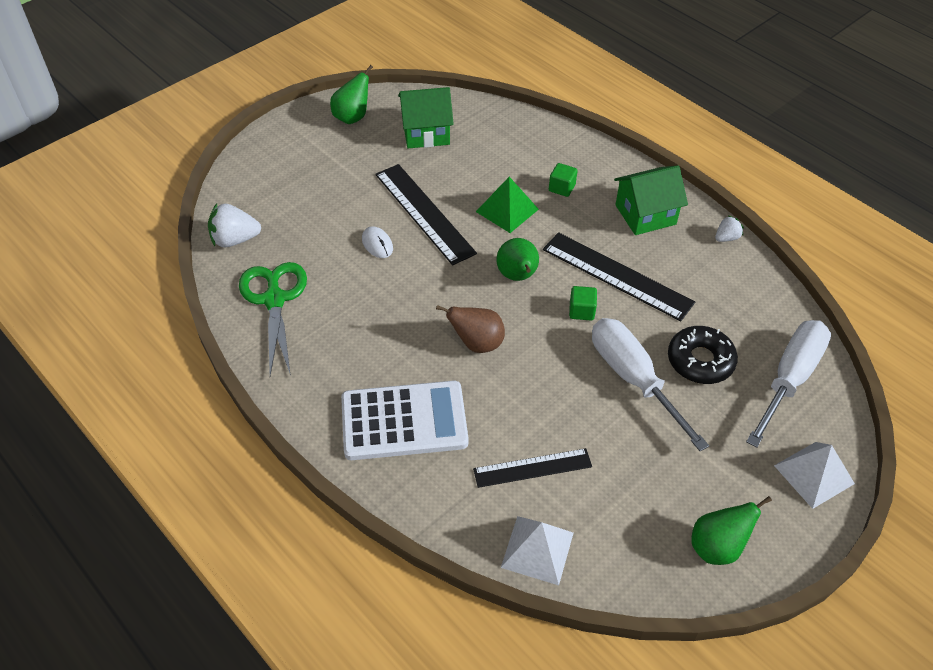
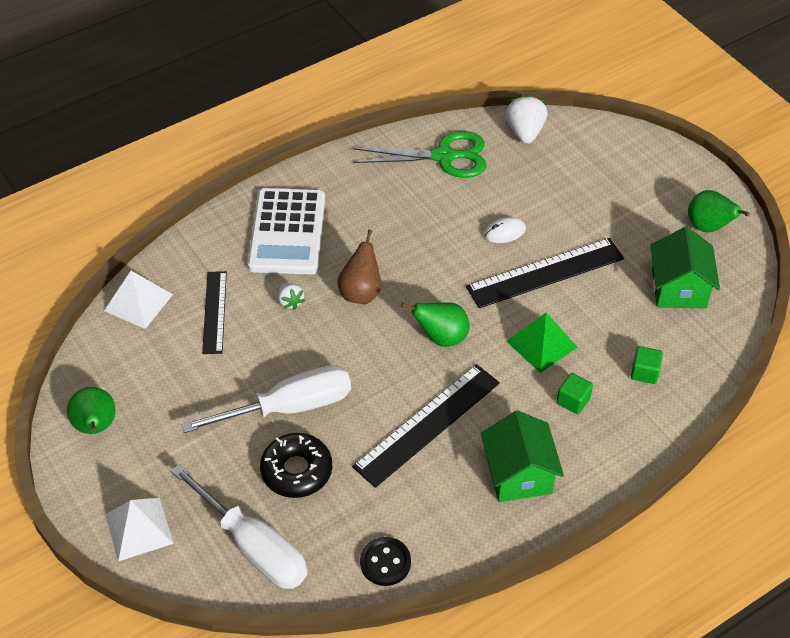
camera: 100 degrees right, 0 degrees up
green cube [569,286,597,320] -> green cube moved to [631,346,663,384]
white strawberry [715,215,744,242] -> white strawberry moved to [278,283,305,310]
none -> black button [360,537,411,586]

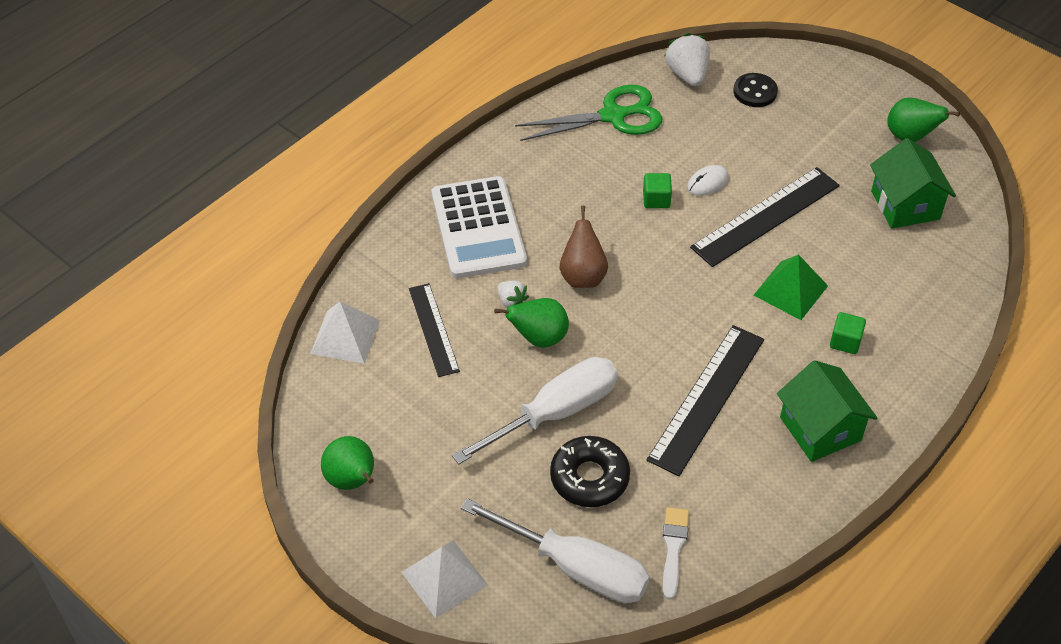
camera: 15 degrees left, 0 degrees up
black button [360,537,411,586] -> black button moved to [733,73,778,107]
green pear [402,303,469,347] -> green pear moved to [494,298,569,348]
green cube [631,346,663,384] -> green cube moved to [643,173,672,208]
none -> white brush [663,507,689,600]

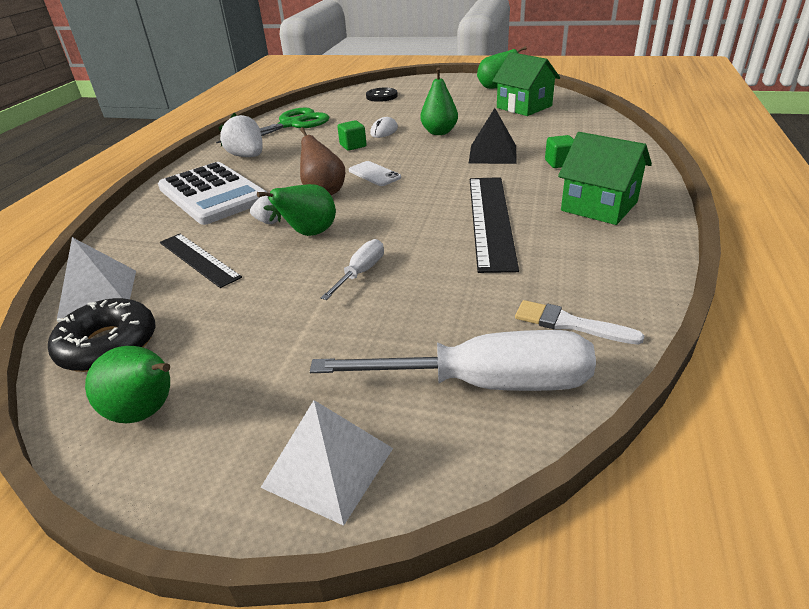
camera: 25 degrees left, 15 degrees down
white screwdriver [452,357,618,464] -> white screwdriver [321,239,384,300], size x0.49
black donut [550,436,630,507] -> black donut moved to [48,298,155,372]
white brush [663,507,689,600] -> white brush turned 45 degrees counterclockwise [515,300,645,345]
white strawberry [665,33,710,86] -> white strawberry moved to [218,113,263,157]
black ruler [690,167,840,267] -> green pear [420,68,458,135]
green pyramid [754,254,828,320] -> black pyramid [469,108,517,164]
none -> white phone [349,161,401,186]

